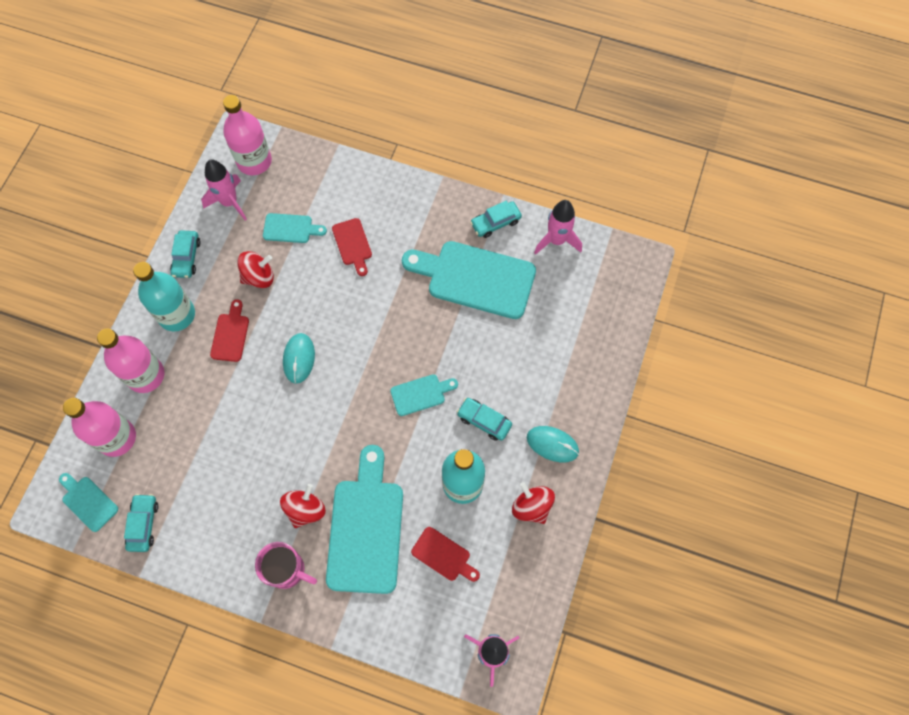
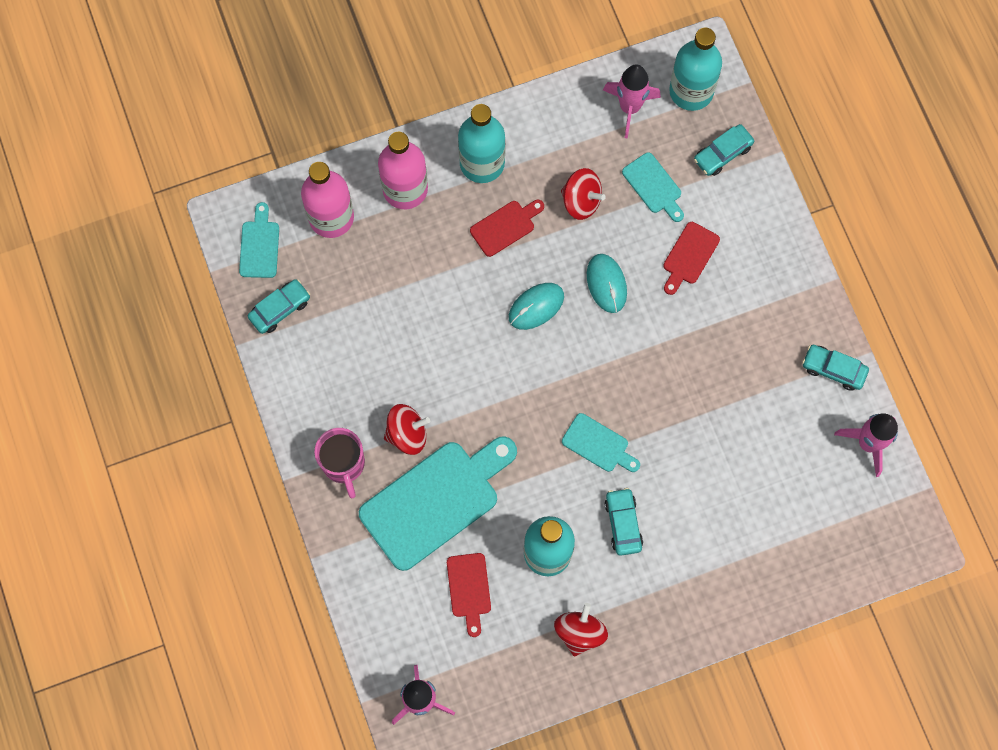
camera: 50 degrees right, 5 degrees up
turquoise car [170,230,201,278] -> turquoise car moved to [694,124,754,176]
pink bottle [223,95,272,175] -> turquoise bottle [669,28,722,111]
turquoise cutting board [402,241,536,319] -> none
turquoise mouse [527,426,579,462] -> turquoise mouse moved to [587,254,627,313]

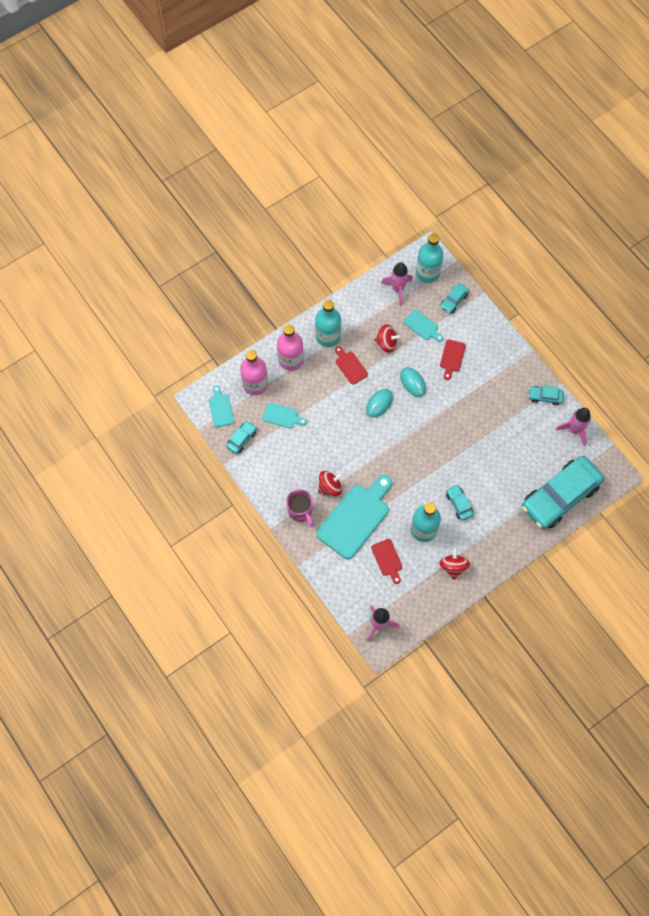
camera: 15 degrees left, 5 degrees down
red cutting board [470,200,544,257] -> red cutting board turned 75 degrees counterclockwise [335,346,368,385]
turquoise cutting board [562,413,640,472] -> turquoise cutting board moved to [262,402,307,429]
none -> turquoise car [522,456,604,529]

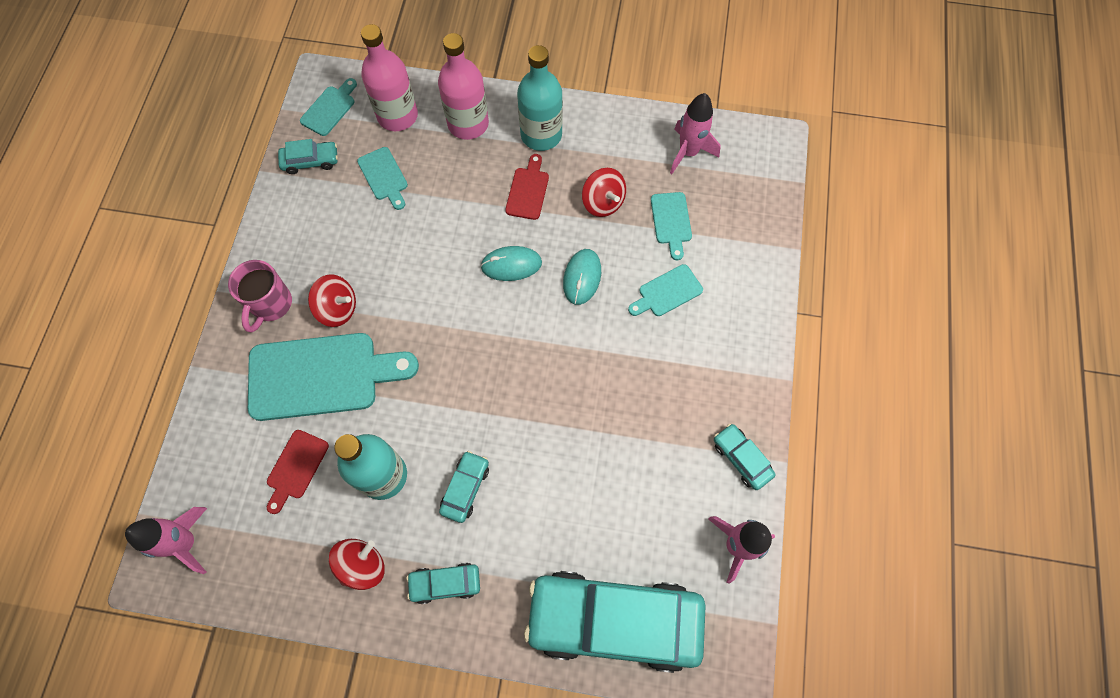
camera: 45 degrees right, 0 degrees up
turquoise bottle [416,233,444,283] -> none
turquoise car [440,283,469,314] -> turquoise car moved to [406,563,480,604]
red cutting board [440,339,466,380] -> turquoise cutting board [628,264,703,316]

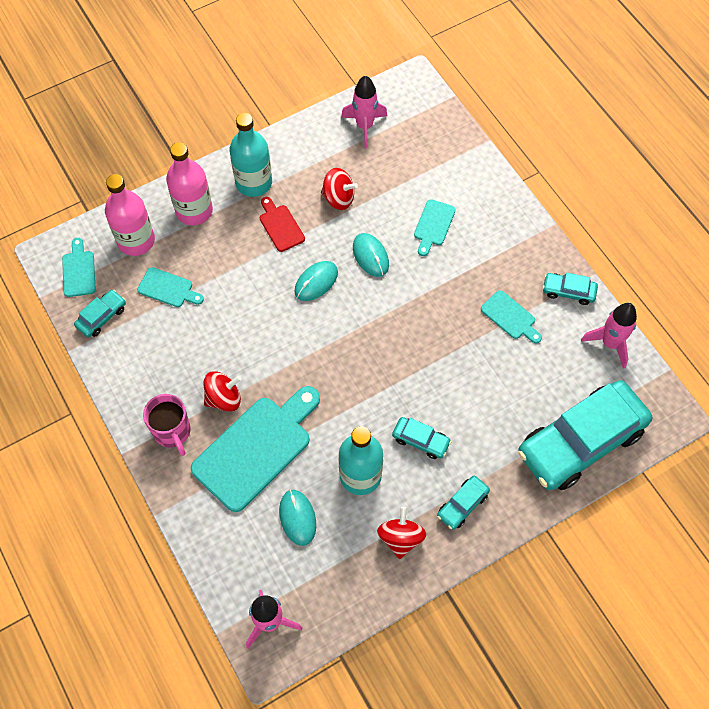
camera: 40 degrees left, 5 degrees down
red cutting board [267,430,329,514] -> turquoise mouse [279,490,316,546]
turquoise car [439,451,489,523] -> turquoise car turned 135 degrees clockwise [392,417,452,459]
turquoise cutting board [651,192,692,260] -> turquoise cutting board moved to [481,290,542,343]

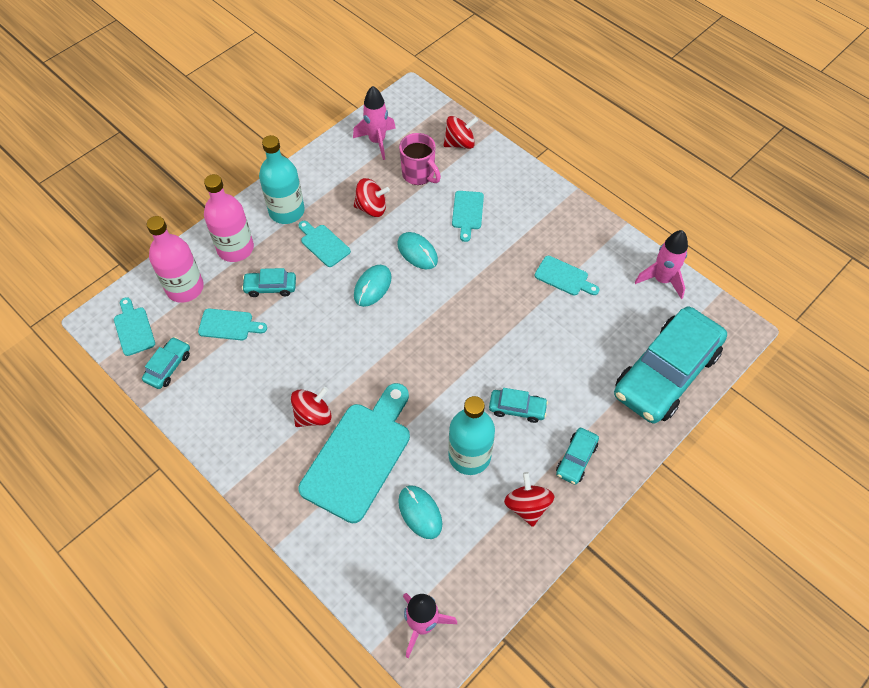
camera: 15 degrees left, 5 degrees down
pink mug [143,394,191,456] -> pink mug moved to [399,133,441,185]
red cutting board [260,197,305,252] -> turquoise cutting board [298,221,351,267]
turquoise car [543,273,598,305] -> turquoise car moved to [242,268,296,297]
none -> red spinning top [444,116,478,149]

